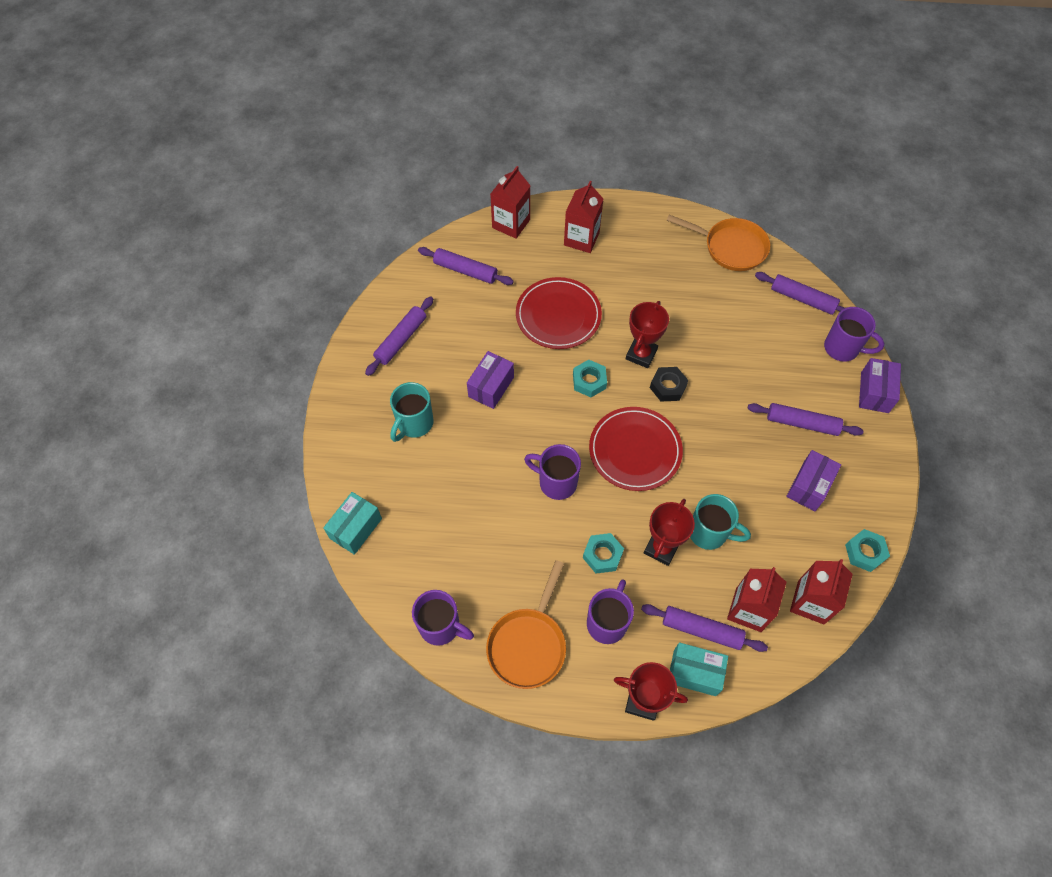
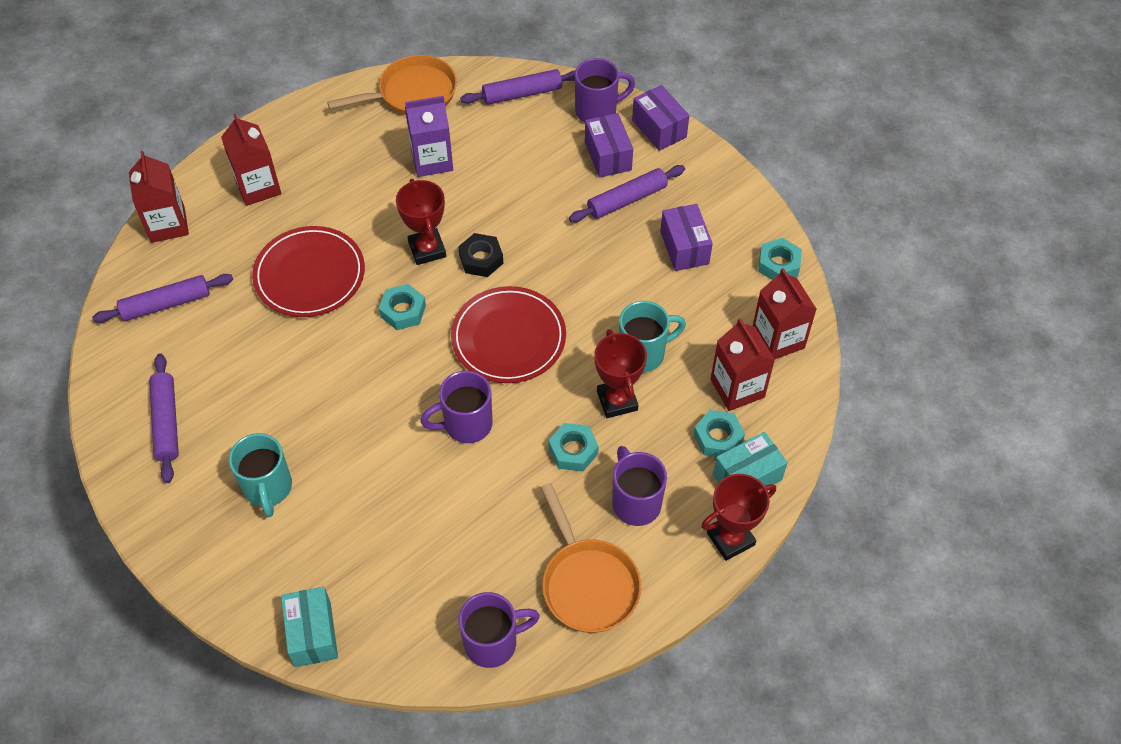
camera: 45 degrees left, 5 degrees down
purple box [467,351,514,409] -> purple box moved to [585,113,633,178]
purple rolling pin [641,604,768,652] -> turquoise nut [694,410,745,457]
none -> purple carton [405,96,453,177]

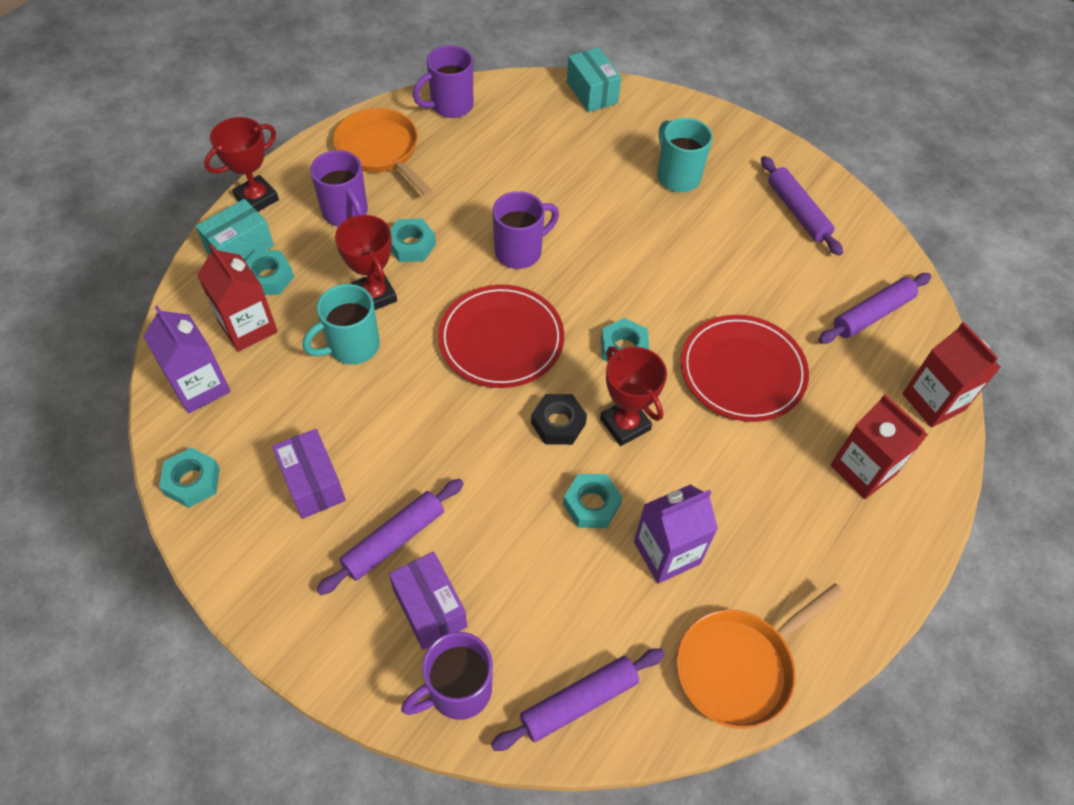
camera: 165 degrees right, 0 degrees up
purple box [632,85,689,151] -> none
red carton [753,268,817,359] -> purple carton [143,305,231,414]
none -> turquoise nut [563,474,622,528]

